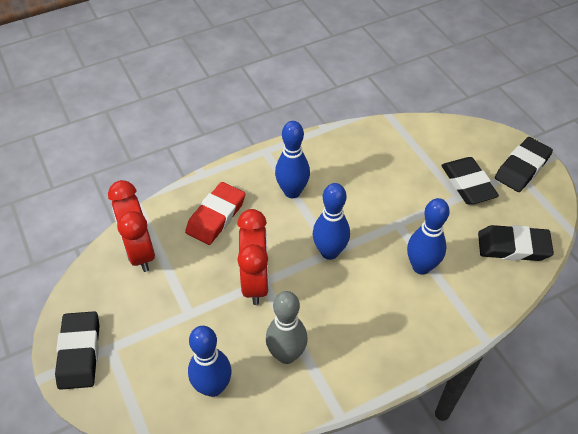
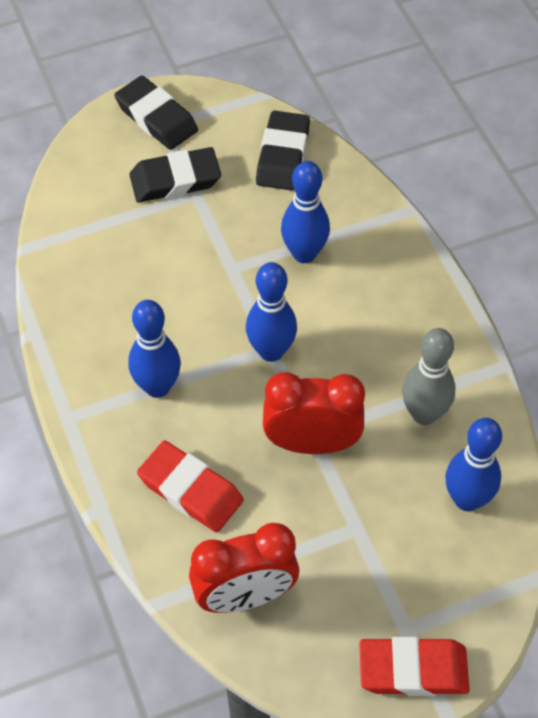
camera: 85 degrees left, 5 degrees up
black eraser [55,311,100,390] -> red eraser [359,637,470,696]

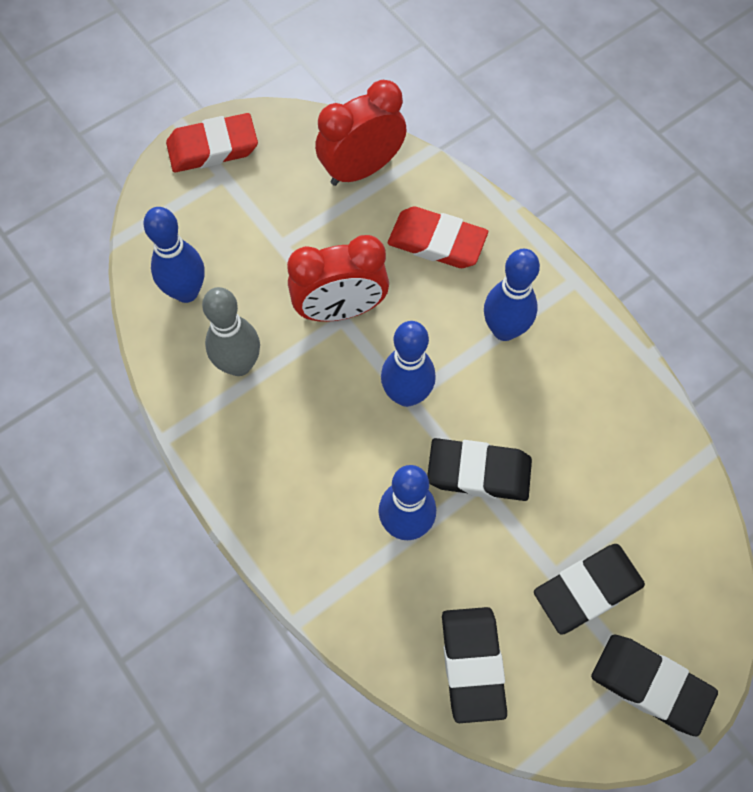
camera: 165 degrees right, 10 degrees up
none -> black eraser [427,438,532,501]

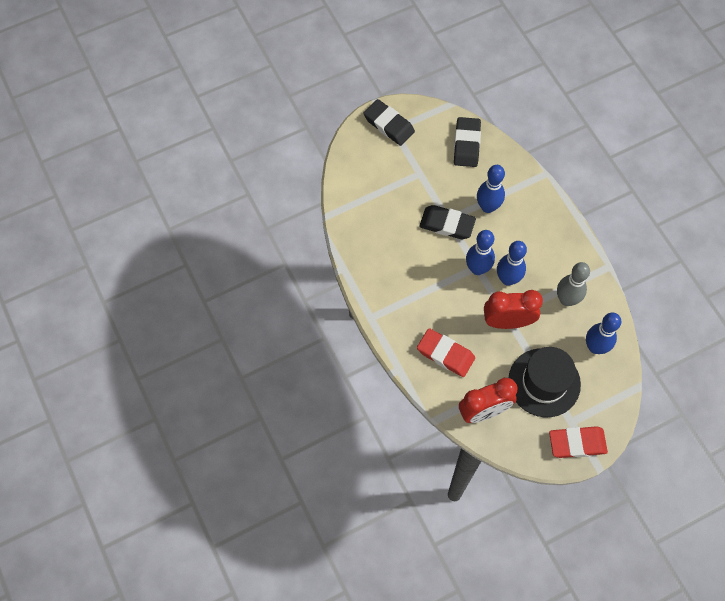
camera: 170 degrees left, 0 degrees up
blue bowling pin [484,249,540,341] -> blue bowling pin moved to [497,241,527,286]
black eraser [534,544,645,635] -> none
none -> black hat [509,347,581,417]

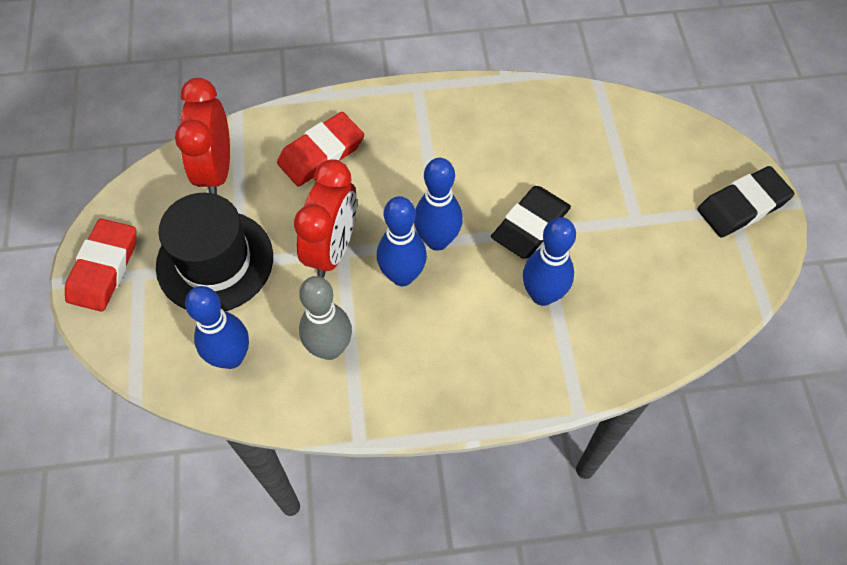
camera: 110 degrees right, 5 degrees down
black eraser [454,117,481,167] -> none

